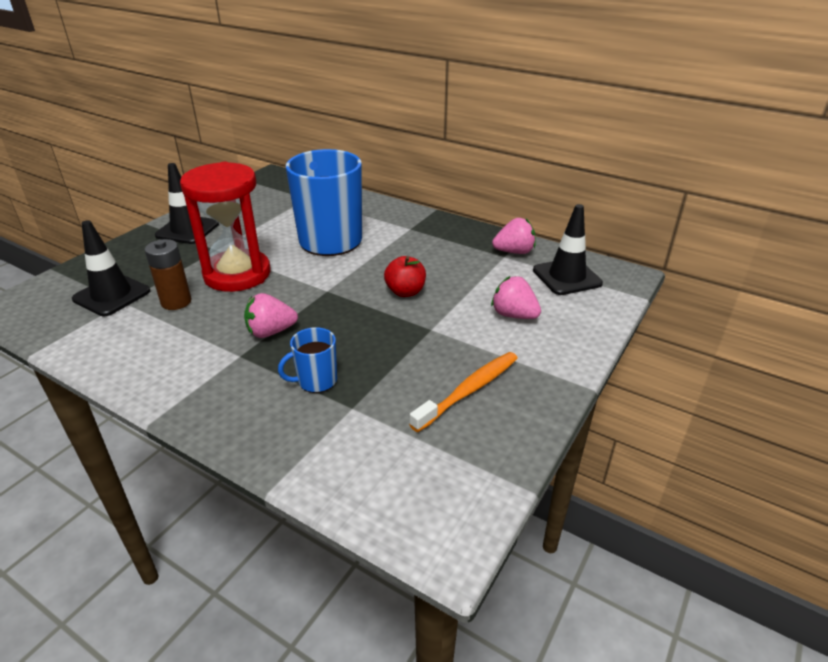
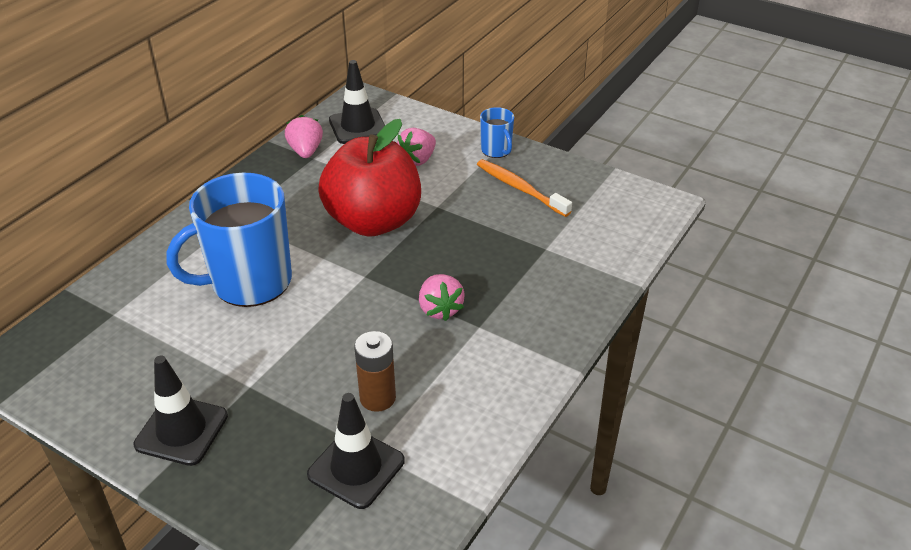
camera: 90 degrees left, 5 degrees up
red hourglass [180,162,270,292] -> none
blue mug [278,327,337,393] -> blue mug moved to [480,107,514,158]
red apple [384,256,426,297] -> red apple [318,119,421,237], size x2.32

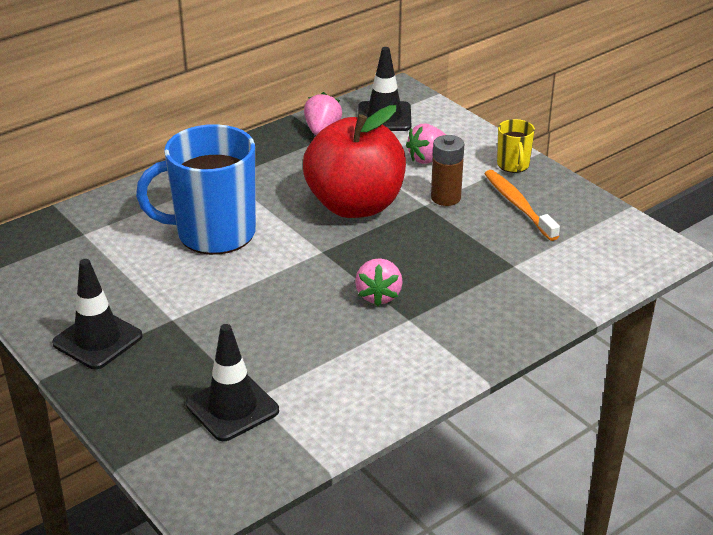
camera: 20 degrees right, 5 degrees down
brown battery [354,331,396,412] -> brown battery moved to [431,135,464,206]
blue mug [480,107,514,158] -> yellow mug [497,119,535,173]

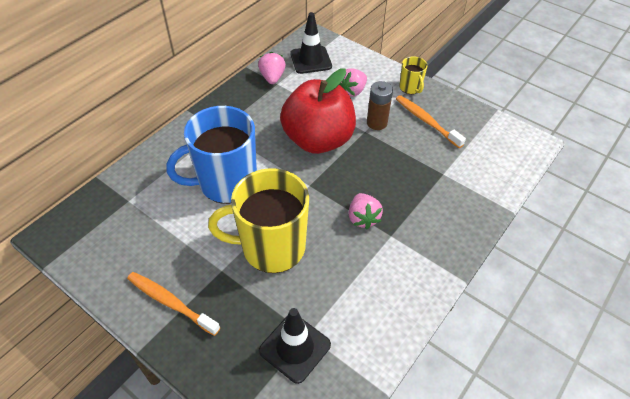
camera: 15 degrees left, 15 degrees up
black traffic cone [52,259,143,369] -> orange toothbrush [127,272,220,336]
none -> yellow mug [208,168,309,273]

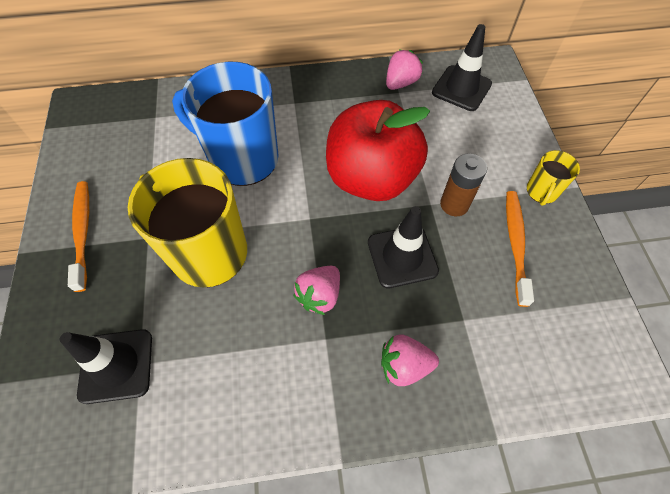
camera: 45 degrees right, 10 degrees up
pink strawberry [339,68,367,97] -> pink strawberry moved to [381,334,439,386]
none -> black traffic cone [368,206,439,288]

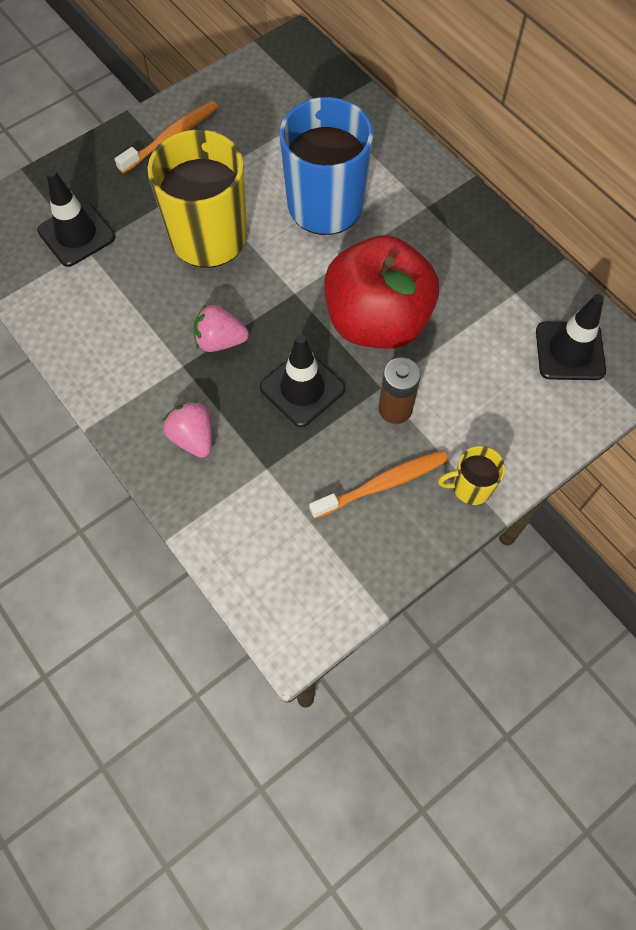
camera: 60 degrees right, 5 degrees up
pink strawberry [386,49,423,90] -> none

